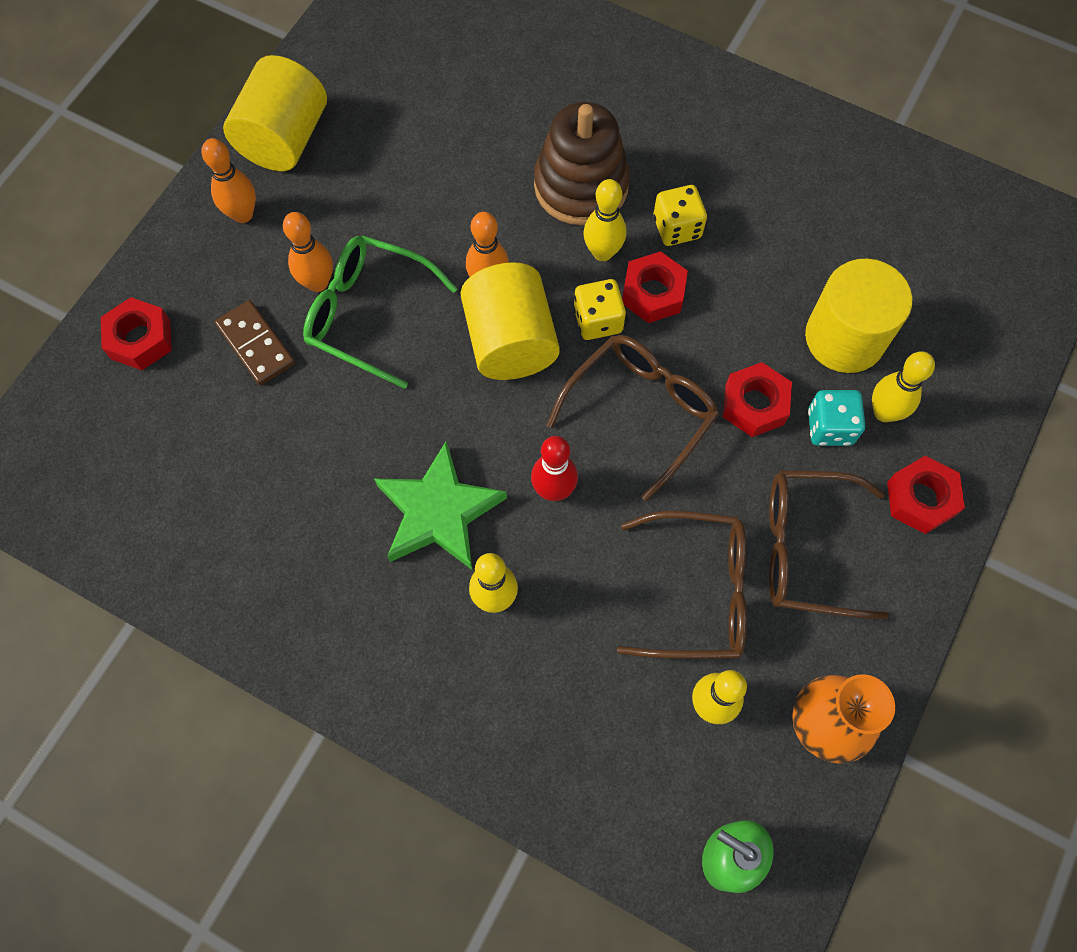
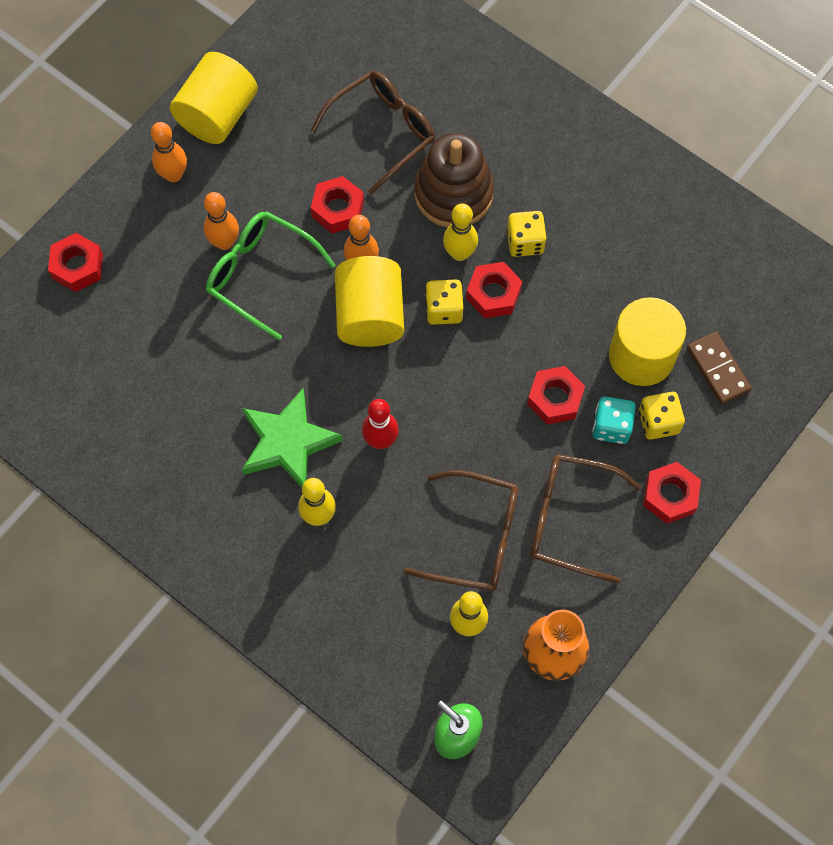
camera: 10 degrees right, 0 degrees up
brown domino [215,300,295,385] -> brown domino moved to [687,331,752,405]
brown glasses [547,335,719,501] -> brown glasses moved to [310,71,435,194]
yellow bowling pin [872,352,935,422] -> yellow dice [639,392,685,440]
none -> red nut [311,176,364,234]

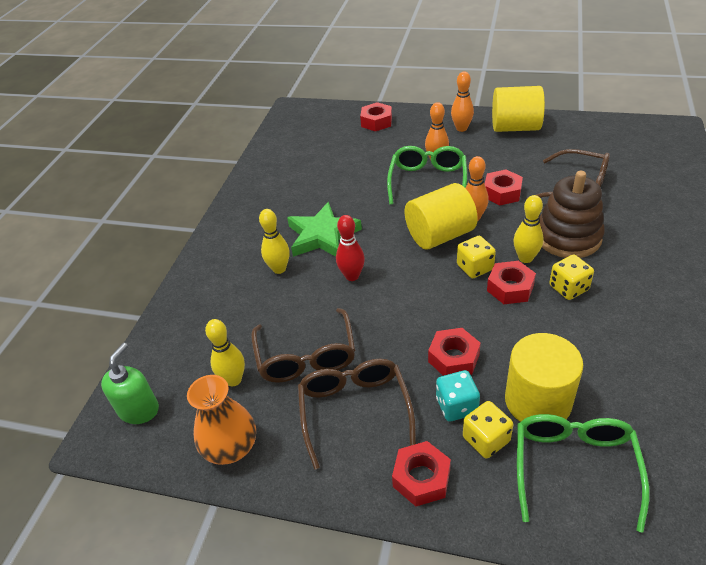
camera: 70 degrees right, 25 degrees down
brown domino [687,331,752,405] -> green glasses [517,414,649,533]

